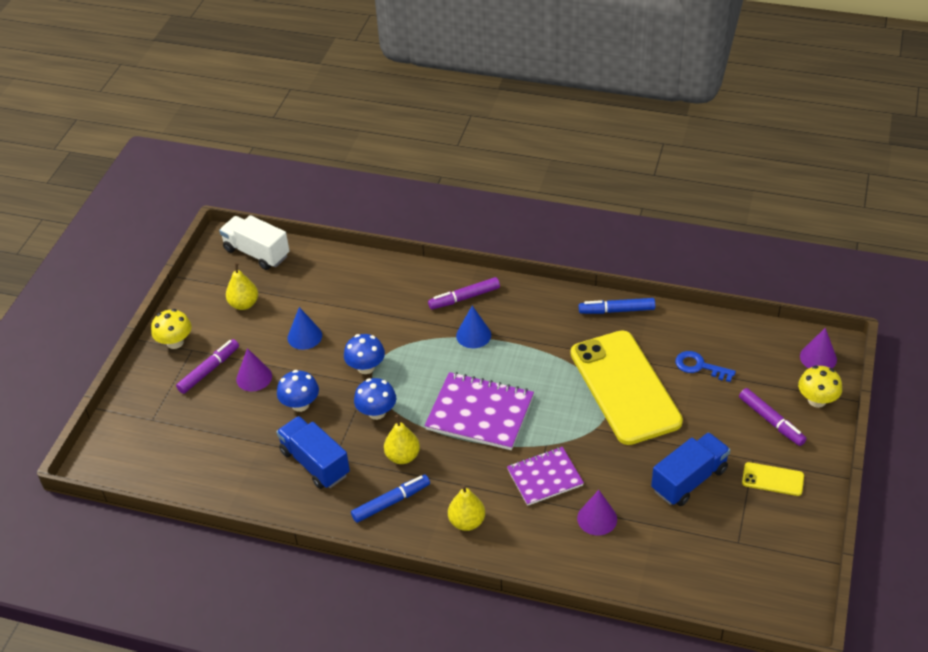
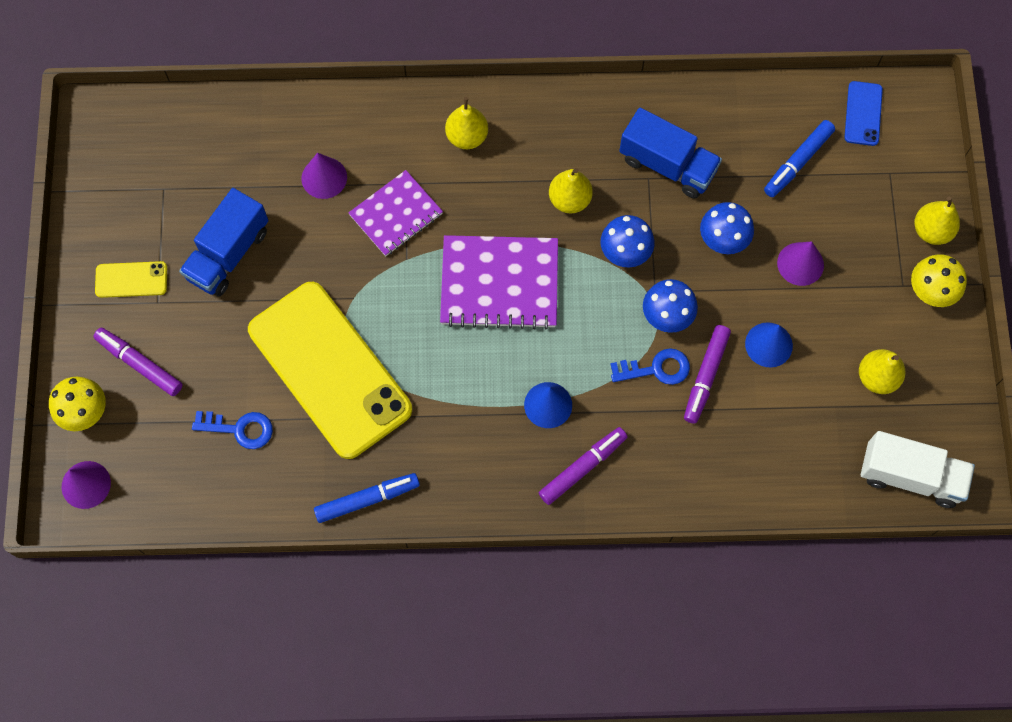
camera: 160 degrees right, 25 degrees up
purple marker [176,339,239,394] -> purple marker moved to [684,325,731,424]
blue marker [351,475,430,523] -> blue marker moved to [764,120,835,197]
none -> blue key [610,348,690,385]
none -> blue phone [844,81,883,146]
none -> yellow pear [914,197,960,245]

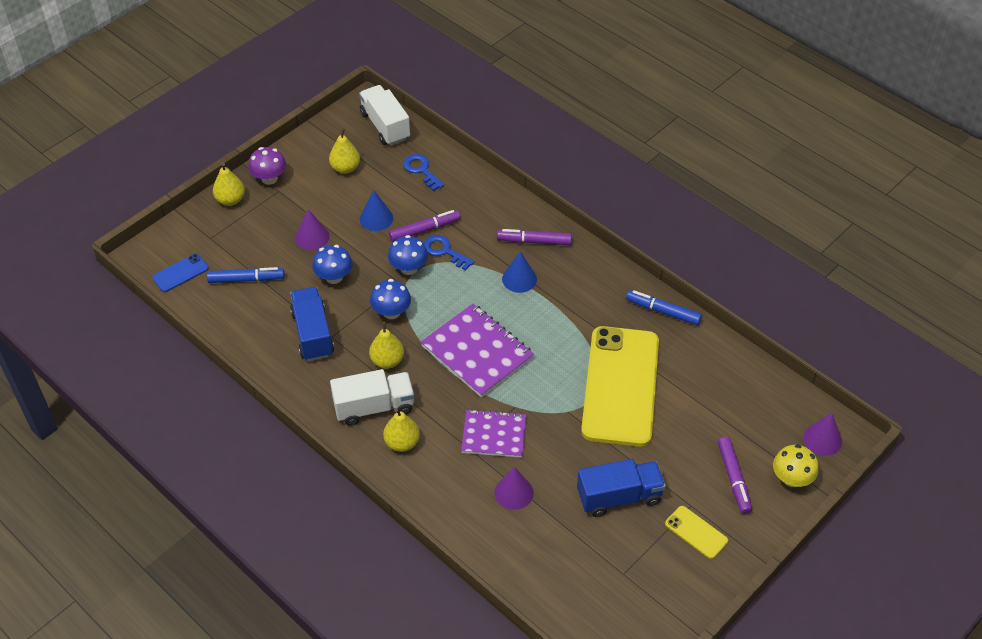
camera: 135 degrees left, 20 degrees down
blue key [192,411,273,449] -> blue key moved to [403,154,444,191]
yellow mushroom [911,254,967,307] -> purple mushroom [248,147,286,185]
none -> white truck [330,369,414,426]

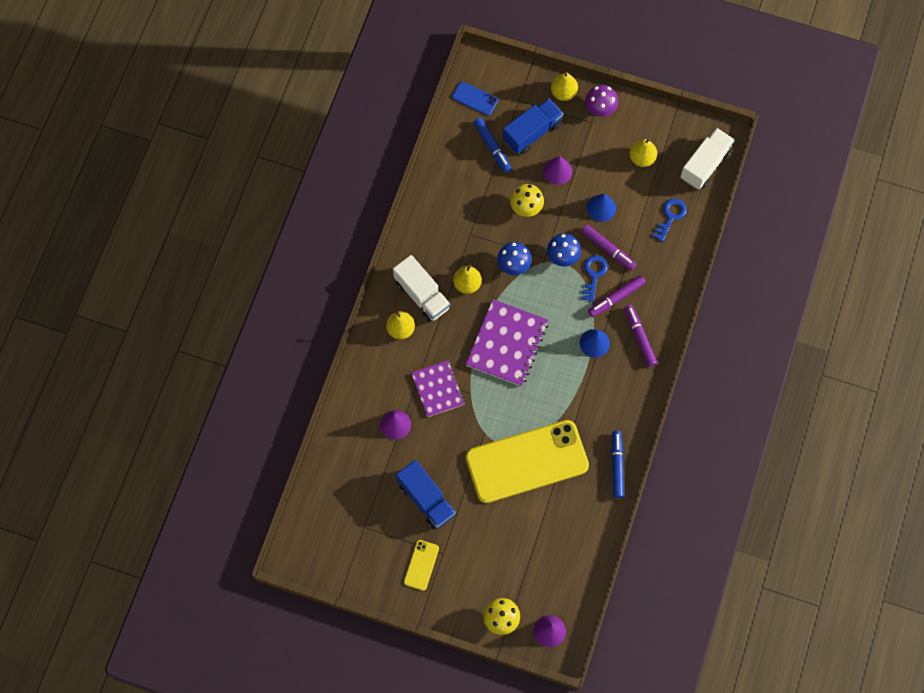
camera: 65 degrees right, 20 degrees up
blue truck [290,287,334,361] -> blue truck moved to [503,98,563,154]
blue mushroom [312,245,353,284] -> yellow mushroom [510,184,544,217]
purple marker [718,437,752,514] -> purple marker moved to [588,275,646,317]

